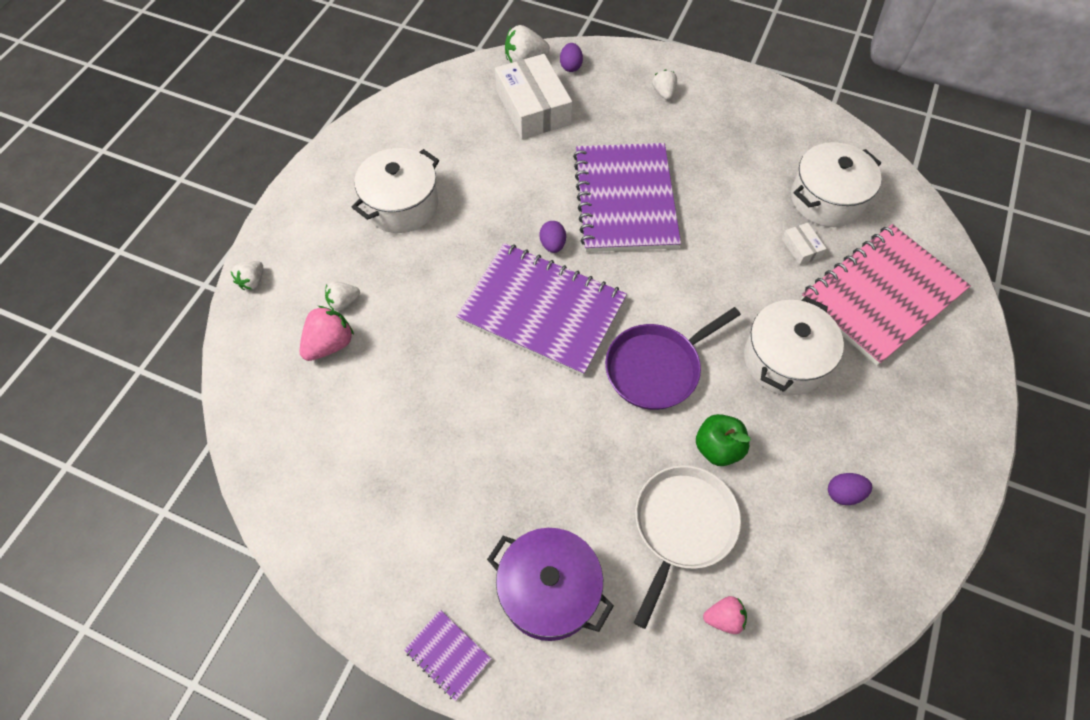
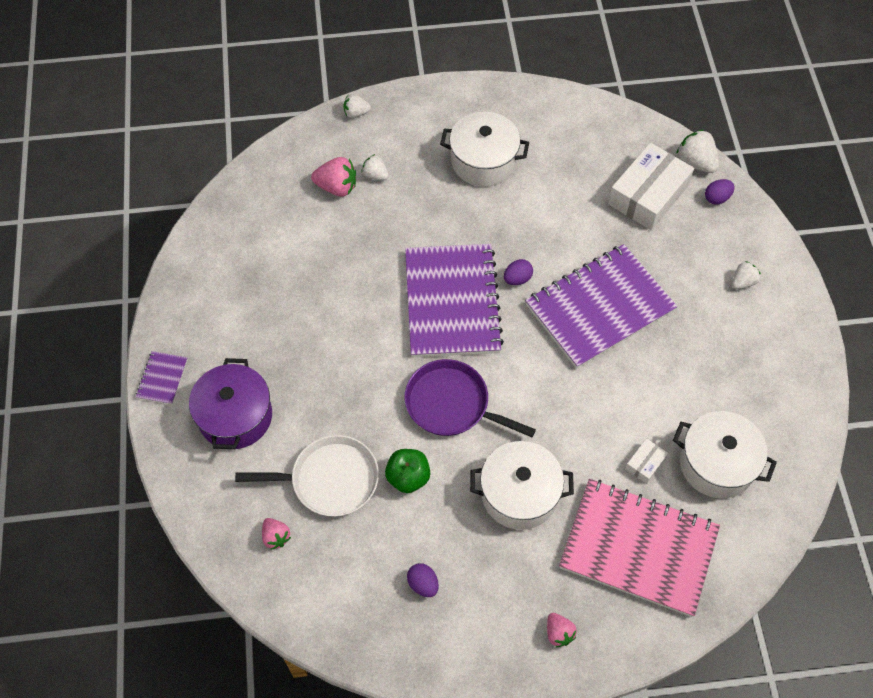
camera: 60 degrees right, 0 degrees up
none -> pink strawberry [547,613,577,647]

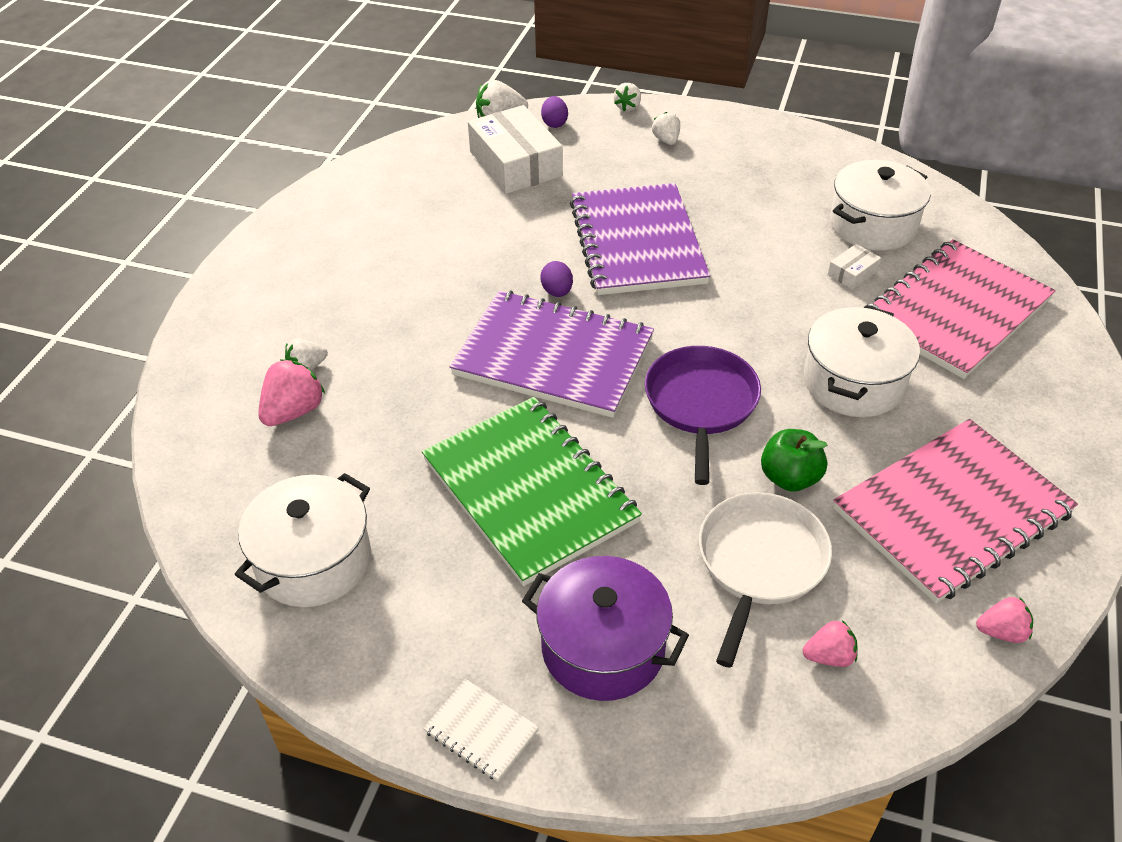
camera: 65 degrees left, 15 degrees down
purple notebook [136,351,188,405] -> white notebook [423,679,539,782]
white strawberry [344,94,371,118] -> white strawberry moved to [614,83,641,111]
purple pan [404,359,536,437] -> purple pan turned 135 degrees clockwise [645,346,761,485]
purple egg [407,563,439,597] -> pink notebook [833,419,1078,603]
white pot [440,112,529,187] -> white pot moved to [235,473,371,607]
pink strawberry [547,613,577,647] -> pink strawberry moved to [976,597,1033,643]
white box [625,438,668,484] -> white box turned 75 degrees clockwise [828,244,881,290]
none -> green notebook [422,397,642,586]

